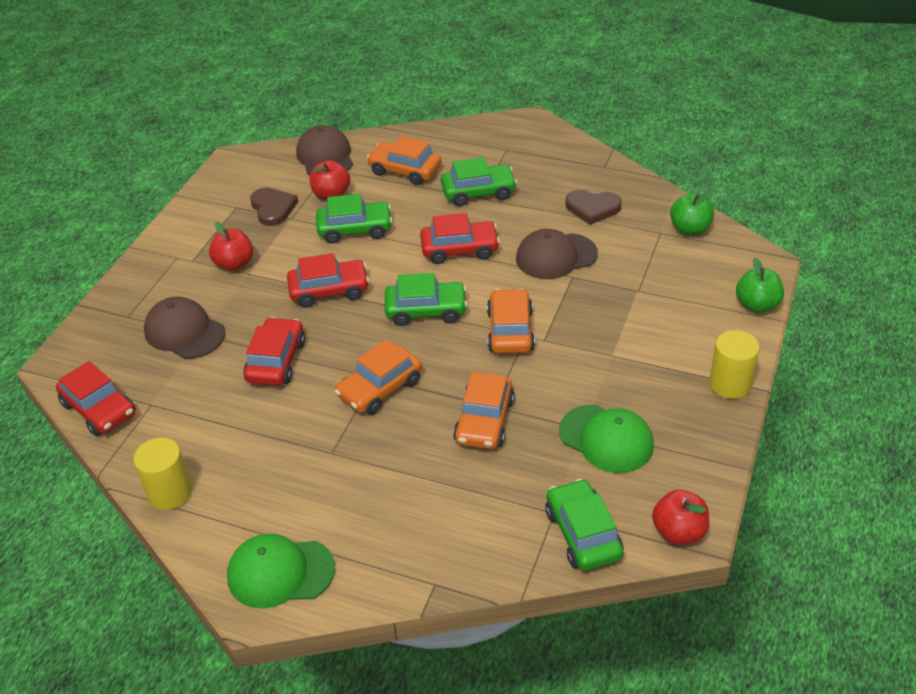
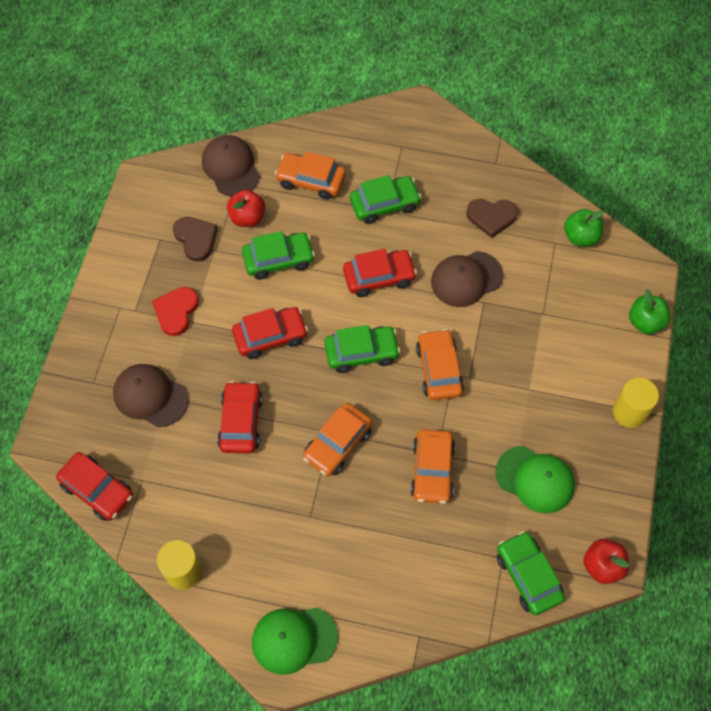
camera: 10 degrees left, 20 degrees up
red apple [209,222,253,271] -> red heart [152,287,199,336]

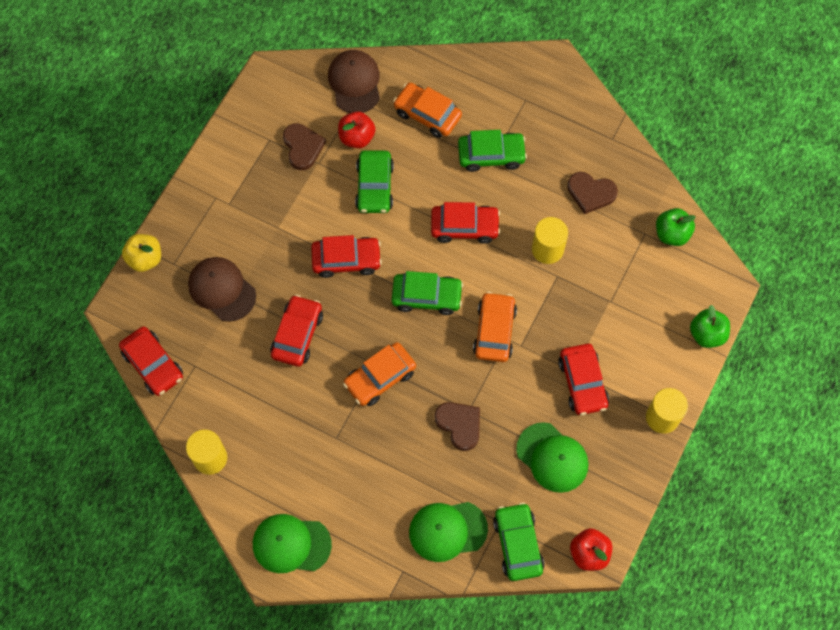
camera: 15 degrees right, 5 degrees up
red heart [152,287,199,336] -> none
green car [242,231,315,280] -> green car turned 90 degrees clockwise [355,150,394,213]
orange car [411,429,455,504] -> brown heart [435,402,480,451]
brown cap [431,251,504,307] -> yellow cylinder [532,217,568,264]
none -> yellow apple [122,234,161,272]
none -> green cap [409,502,488,562]
none -> red car [558,344,609,415]

